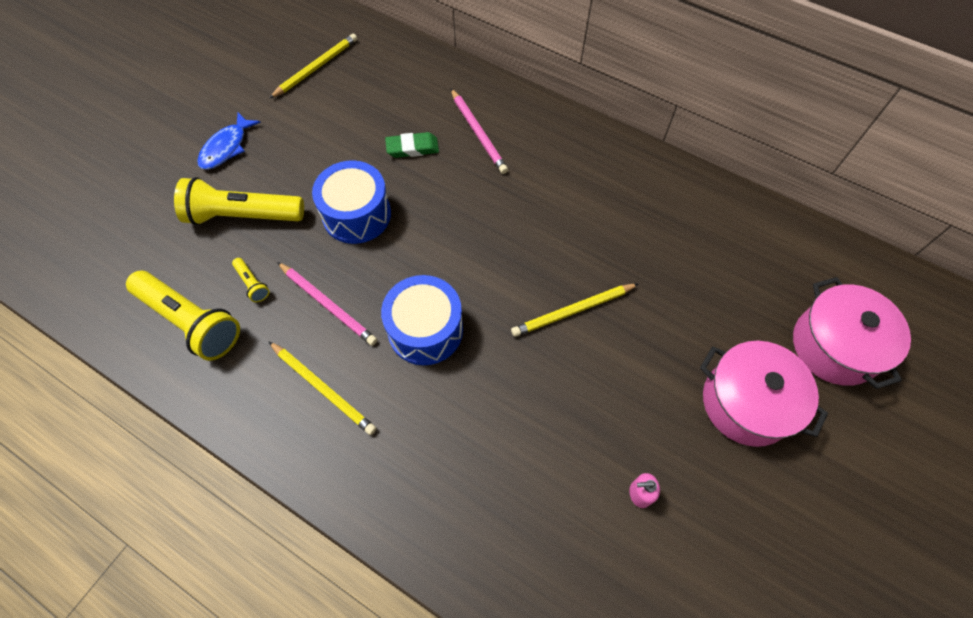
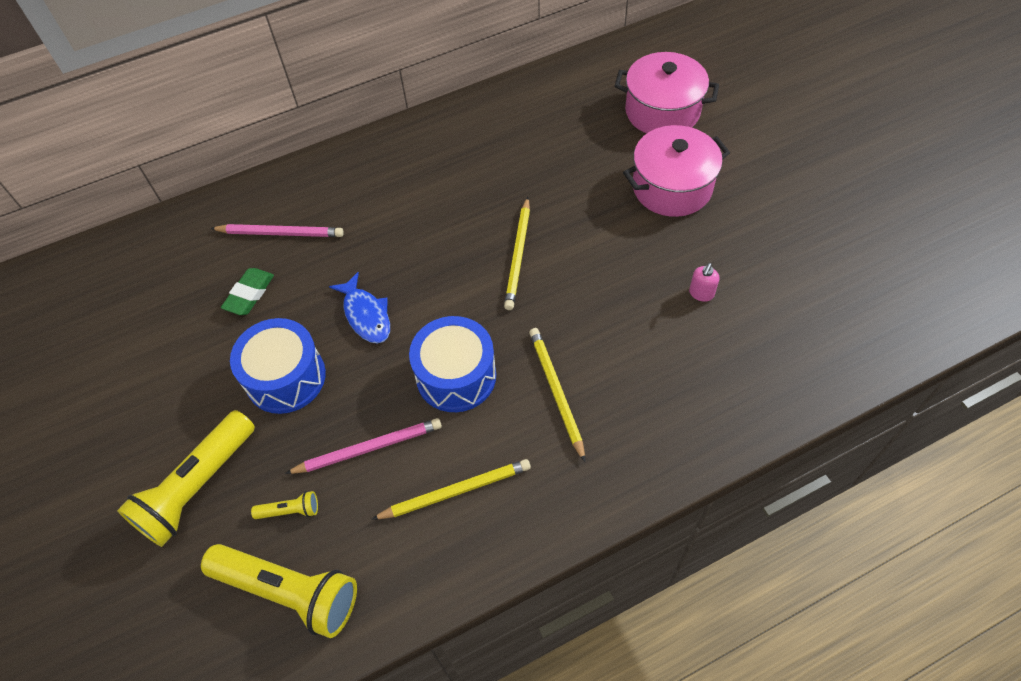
camera: 55 degrees left, 5 degrees down
yellow flashlight [126,271,240,361] -> yellow flashlight turned 45 degrees clockwise [201,544,357,638]
blue fish [197,112,261,170] -> blue fish moved to [329,272,390,343]
yellow pencil [269,33,357,99] -> yellow pencil moved to [529,328,585,462]

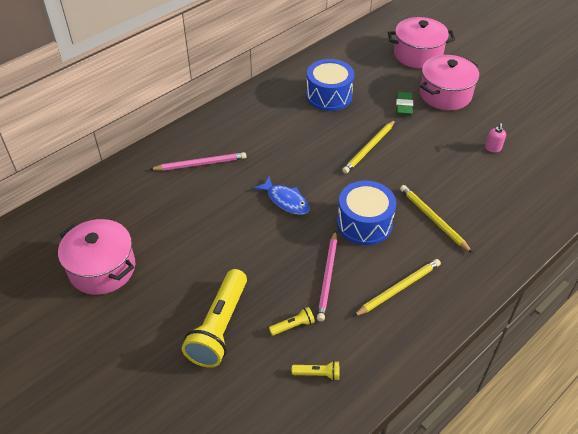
camera: 20 degrees left, 10 degrees down
yellow flashlight [201,544,357,638] -> yellow flashlight [292,361,339,381], size x0.43
green eraser [221,268,274,315] -> green eraser moved to [396,92,413,115]
blue drum [230,318,326,414] -> blue drum moved to [306,59,354,111]
pink pencil [285,418,442,474] -> pink pencil turned 135 degrees clockwise [317,230,337,322]
yellow pencil [504,197,530,310] -> yellow pencil turned 45 degrees clockwise [342,120,395,174]
none -> pink pot [58,219,135,295]

